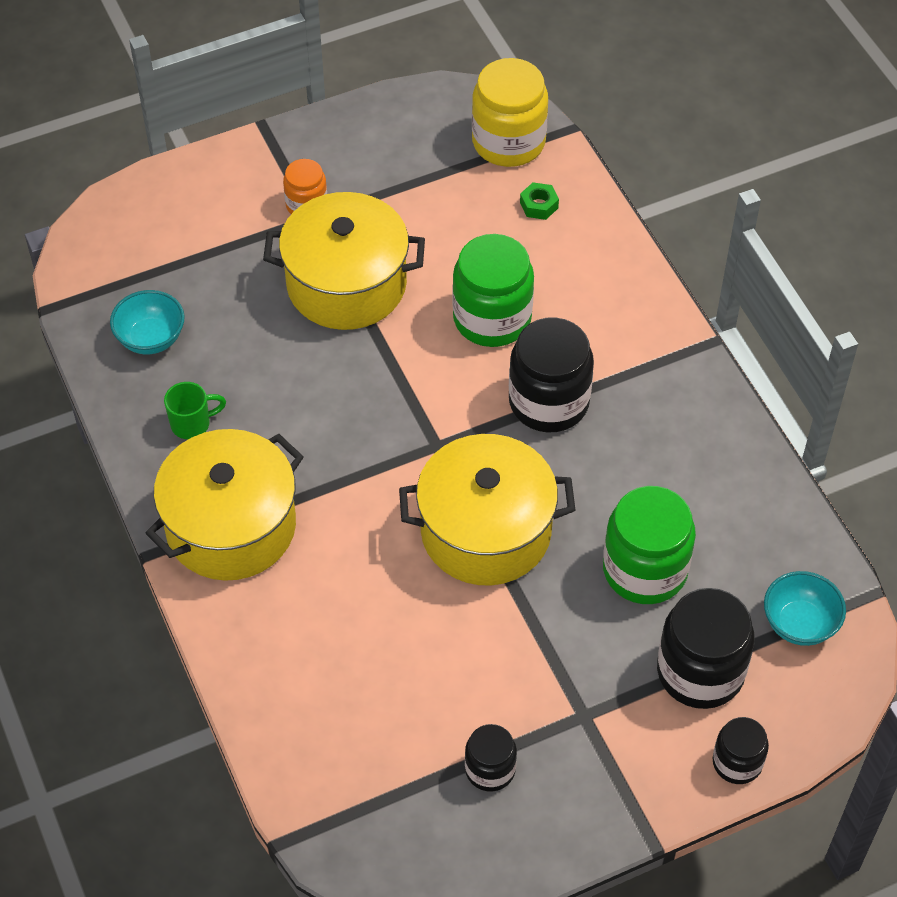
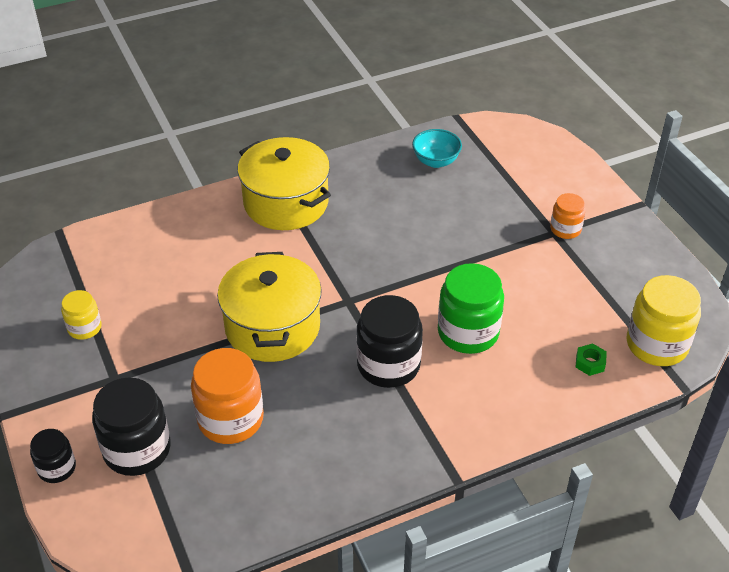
camera: 90 degrees right, 10 degrees down
green mug [164,382,226,439] -> none
yellow pot [263,192,425,330] -> none
black jar [465,724,517,792] -> yellow jar [61,290,101,340]
green jar [603,486,696,604] -> orange jar [191,348,264,444]
turquoise bowl [764,571,846,646] -> none

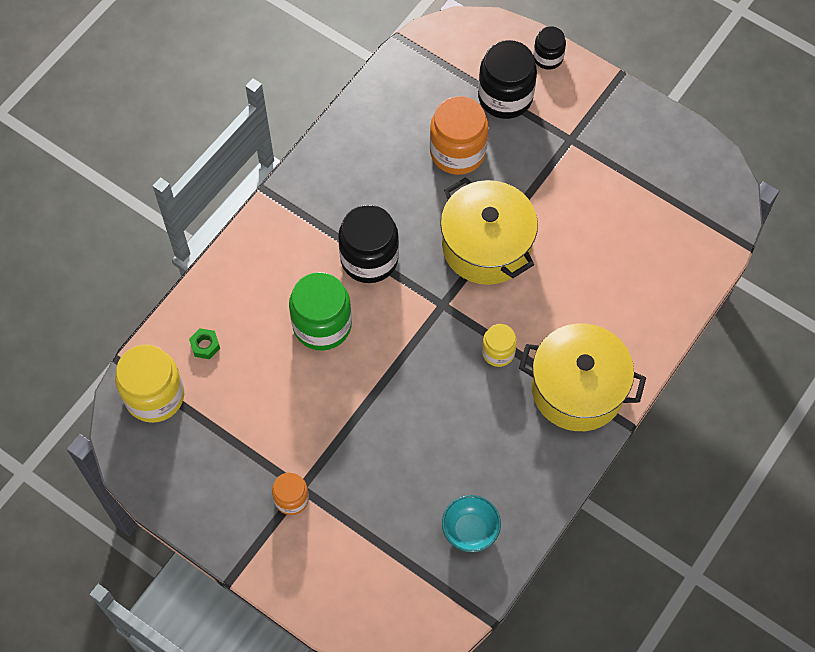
camera: 150 degrees right, 20 degrees up
yellow jar [61,290,101,340] -> yellow jar moved to [482,324,517,367]

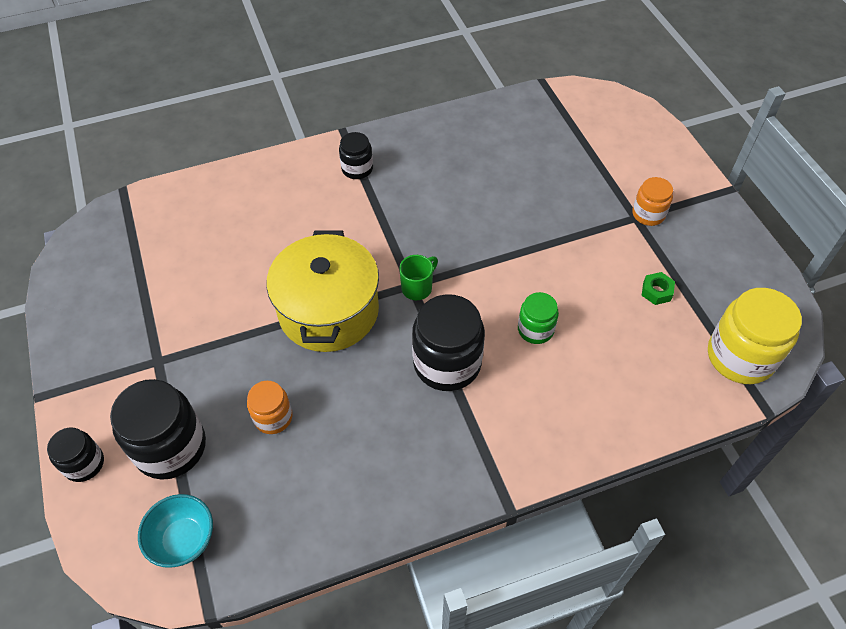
camera: 145 degrees left, 10 degrees down
green nut [189,328,220,359] -> green nut moved to [641,272,675,305]
green jar [289,272,352,351] -> green jar [518,292,559,344], size x0.56
orange jar [430,96,489,175] -> orange jar [247,381,293,434], size x0.56
turquoise bowl [442,495,501,552] -> turquoise bowl moved to [138,494,213,568]
yellow jar [482,324,517,367] -> none
yellow pot [519,323,646,431] -> black jar [339,132,373,179]
none -> green mug [399,255,438,300]

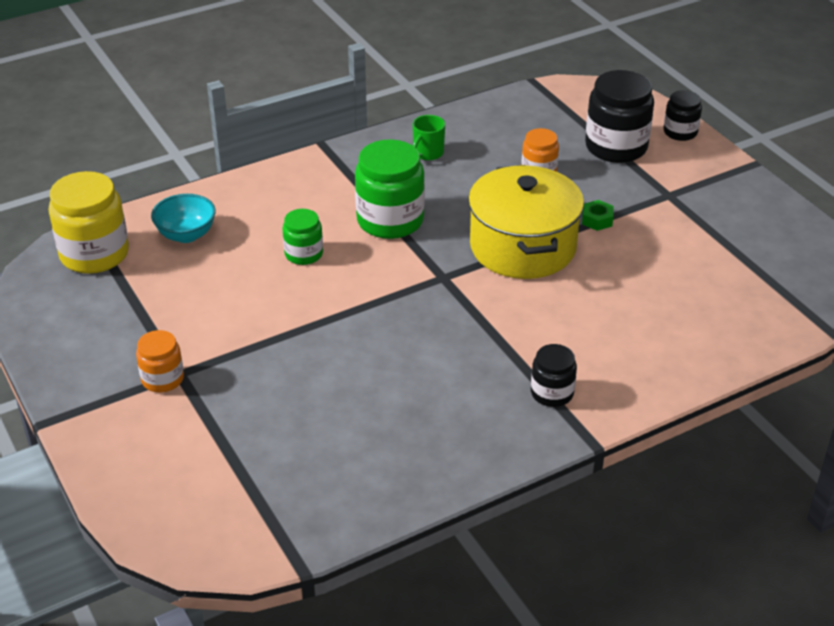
camera: 170 degrees right, 15 degrees down
turquoise bowl [138,494,213,568] -> turquoise bowl moved to [151,194,216,243]
green mug [399,255,438,300] -> green mug moved to [413,115,445,161]
black jar [412,294,485,391] -> green jar [355,139,425,239]
green nut [641,272,675,305] -> green nut moved to [582,200,614,231]

